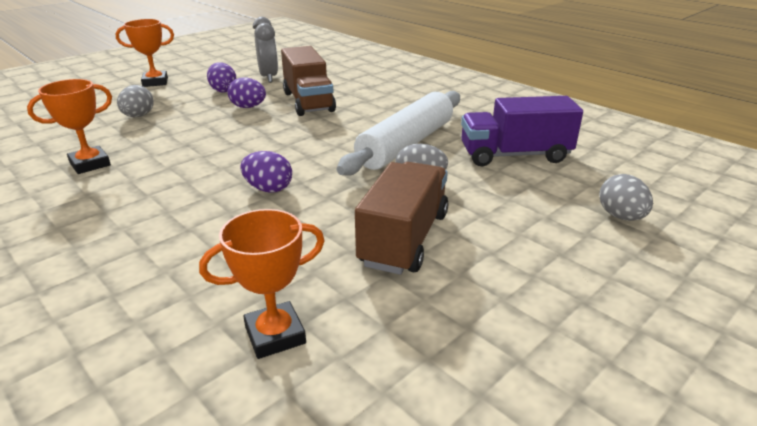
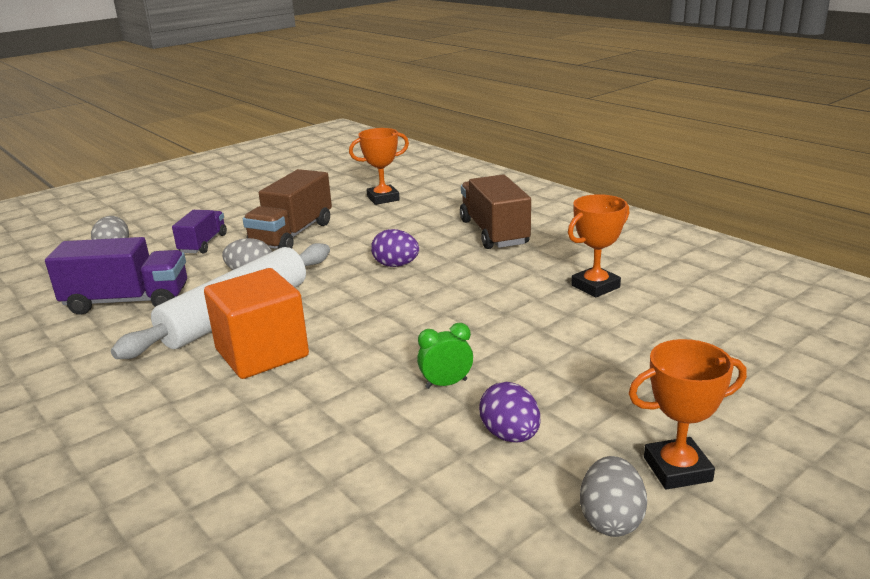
camera: 175 degrees left, 5 degrees down
grey egg [117,85,154,117] -> grey egg moved to [580,456,647,537]
purple egg [227,77,266,108] -> green clock [417,323,473,389]
grey clock [253,17,278,83] -> none
brown truck [281,46,336,116] -> brown truck moved to [460,175,531,249]
none -> purple truck [172,210,227,253]
none -> orange cube [204,268,309,379]

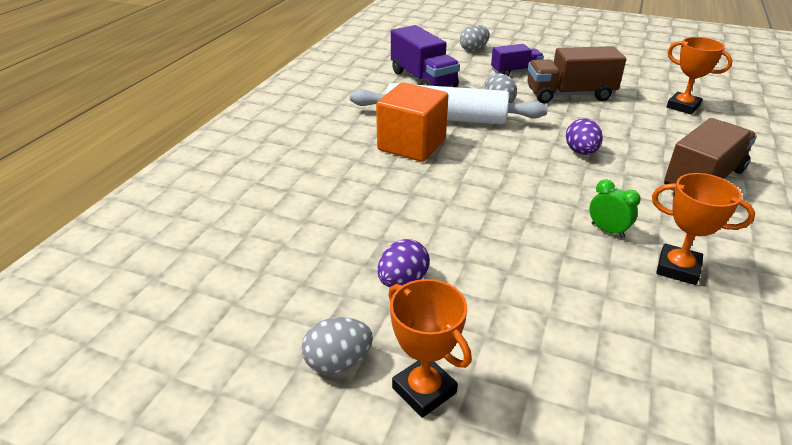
camera: 60 degrees right, 10 degrees up
green clock [417,323,473,389] -> green clock moved to [589,179,641,238]

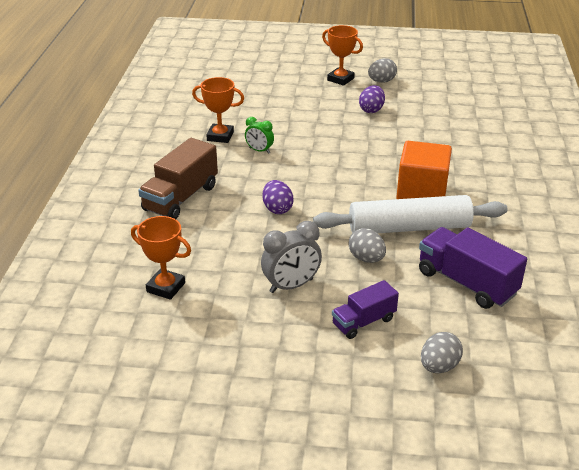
camera: 165 degrees right, 0 degrees up
brown truck [527,46,626,103] -> grey clock [261,221,322,293]

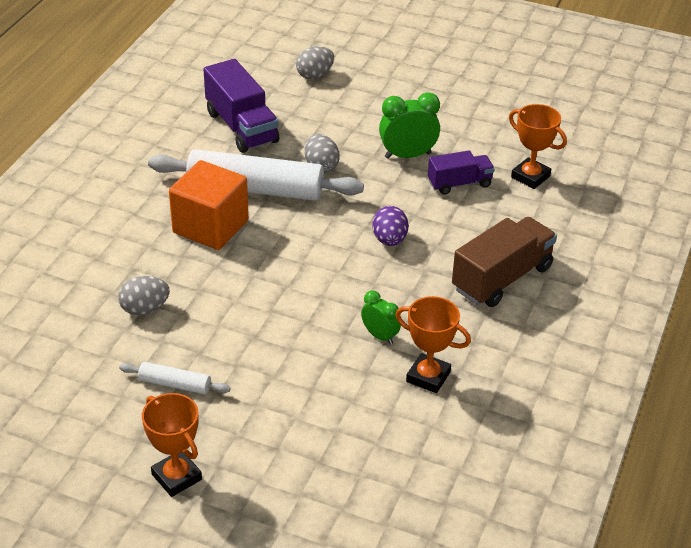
camera: 165 degrees left, 5 degrees up
grey clock [261,221,322,293] -> green clock [379,92,440,159]
purple truck [332,280,399,339] -> purple truck moved to [428,151,495,195]
purple egg [359,85,385,113] -> white rolling pin [119,362,231,394]
grey egg [368,58,397,83] -> grey egg moved to [118,276,170,315]

